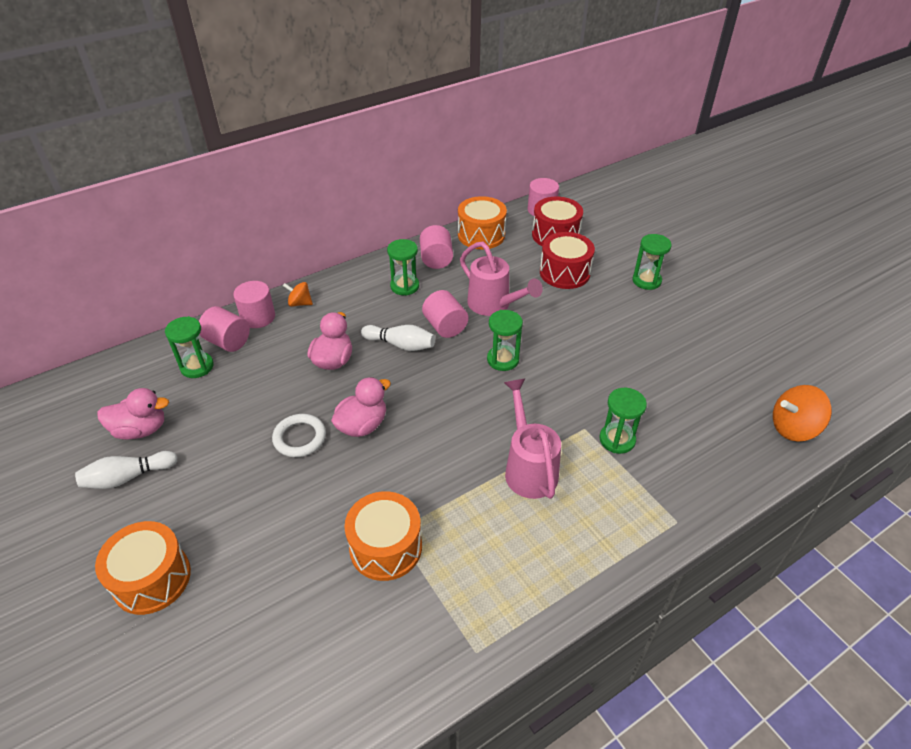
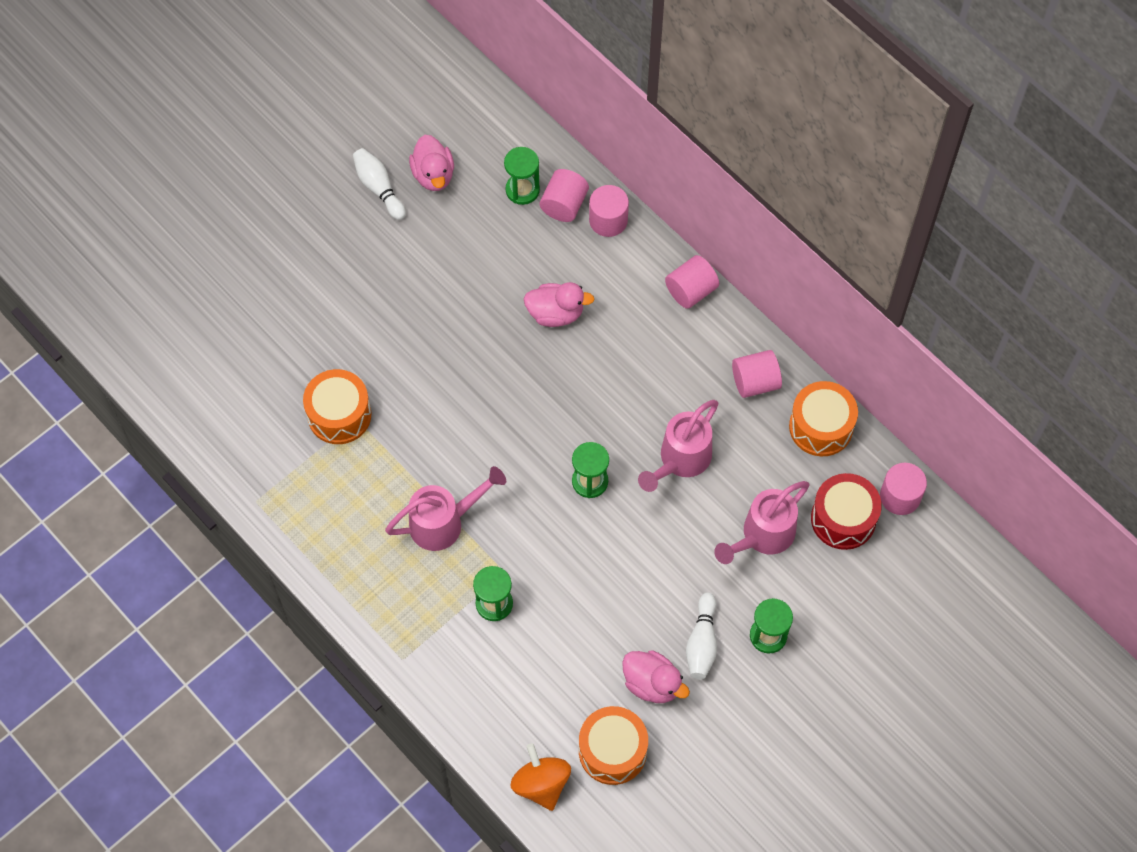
camera: 80 degrees right, 20 degrees up
orange drum [95,521,191,615] -> orange drum moved to [579,706,648,785]
white ring [272,414,326,457] -> none
orange spinning top [283,282,313,307] -> none
pink duck [331,377,391,437] -> pink duck moved to [622,650,690,703]
white bowling pin [361,325,435,351] -> white bowling pin moved to [686,592,717,679]
green hourglass [387,239,419,296] -> none
pink cylinder [422,290,468,338] -> pink cylinder moved to [665,255,719,309]
red drum [540,232,595,289] -> pink watering can [714,481,810,564]

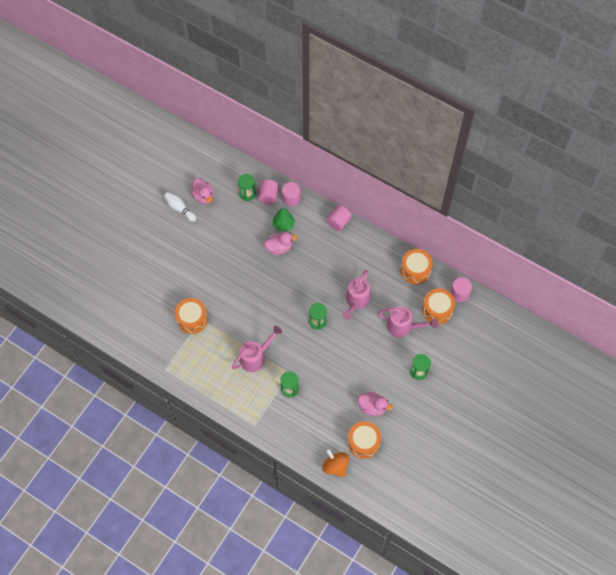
camera: 15 degrees left, 0 degrees up
white bowling pin [686,592,717,679] -> none
pink watering can [714,481,810,564] -> pink watering can turned 105 degrees counterclockwise [377,306,438,337]
pink cylinder [732,350,782,398] -> none
red drum [811,473,882,550] -> orange drum [422,289,455,324]
none -> green tree [273,208,295,232]

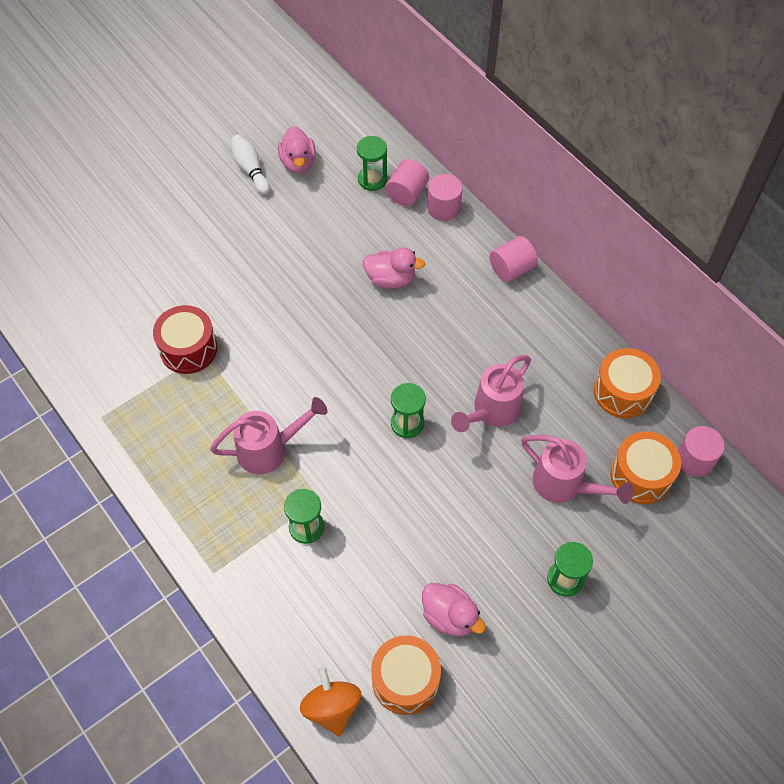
camera: 20 degrees right, 5 degrees down
orange drum [175,298,208,334] -> red drum [153,305,217,374]
green tree [273,208,295,232] -> none

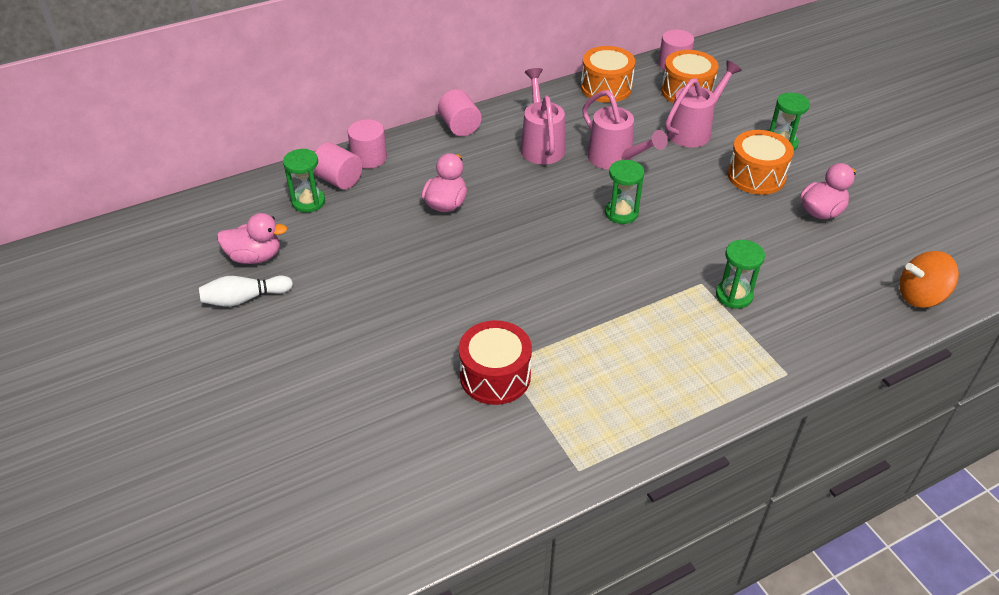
camera: 80 degrees left, 15 degrees down
pink watering can [210,397,327,474] -> pink watering can moved to [521,68,565,165]
orange drum [371,635,441,715] -> orange drum moved to [727,130,794,195]

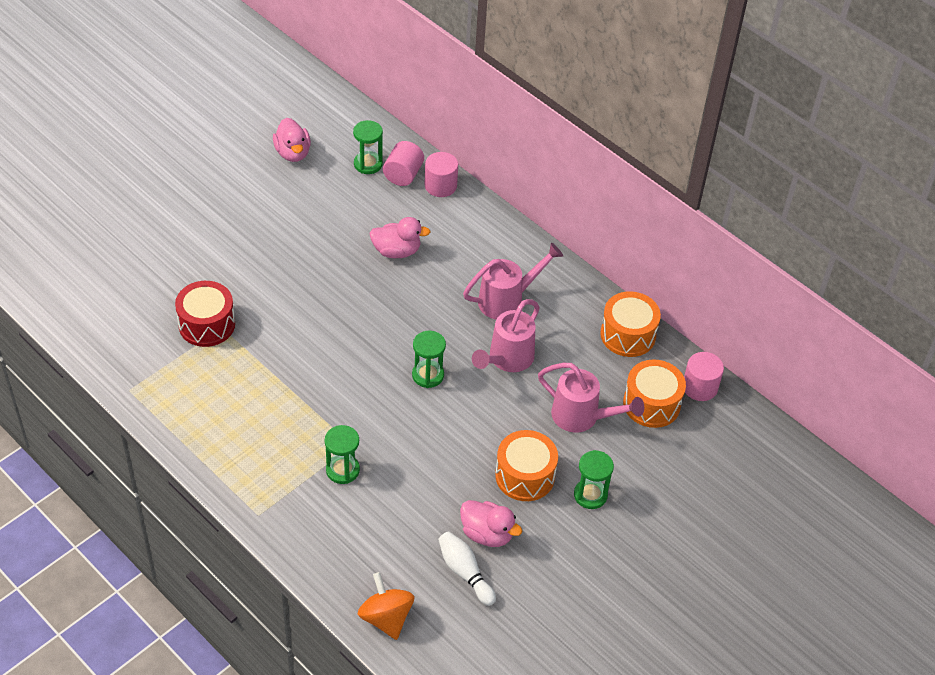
camera: 70 degrees right, 5 degrees up
white bowling pin [199,276,293,307] -> white bowling pin moved to [438,531,496,606]
pink cylinder [438,89,482,136] -> none

